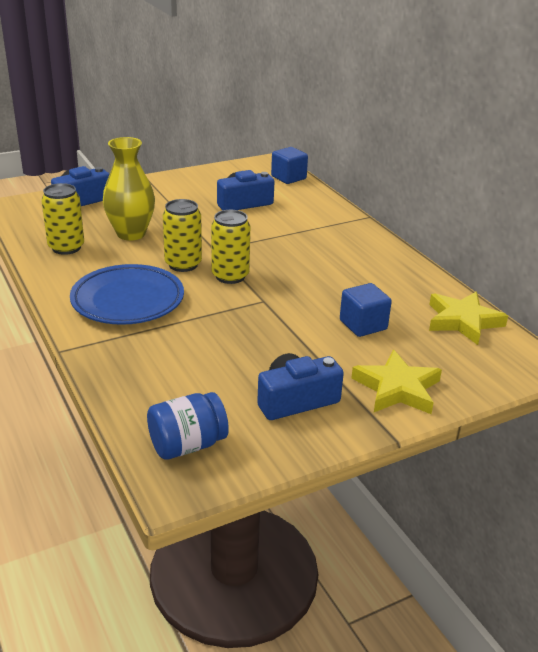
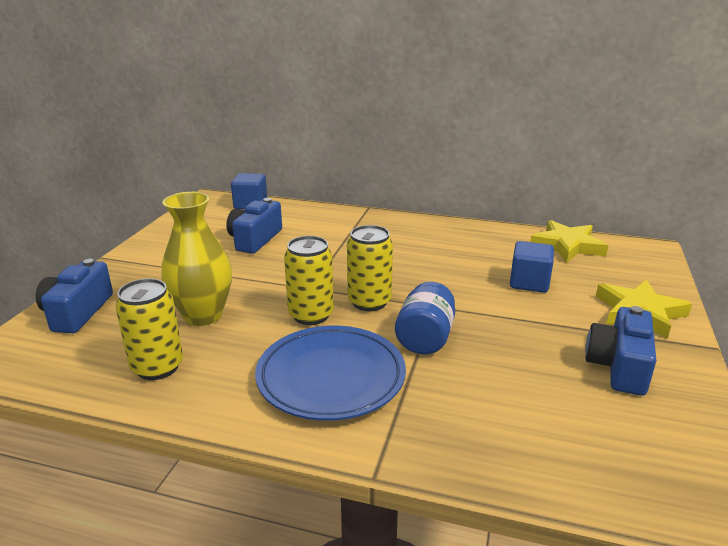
camera: 45 degrees left, 5 degrees down
blue jar [147,392,229,460] -> blue jar moved to [395,281,455,354]

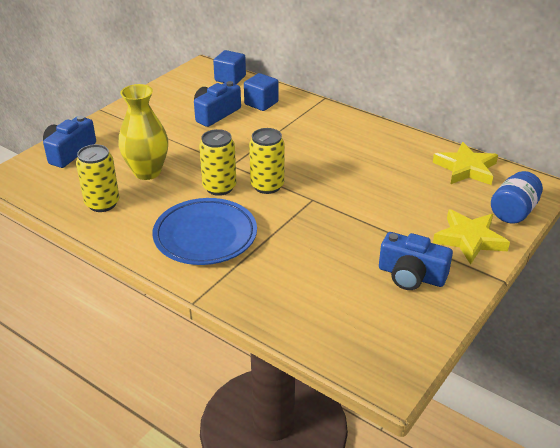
camera: 20 degrees right, 10 degrees up
blue jar [395,281,455,354] -> blue jar moved to [491,171,543,224]
blue cube [510,241,554,293] -> blue cube moved to [244,73,279,111]
blue camera [585,306,656,396] -> blue camera turned 105 degrees counterclockwise [379,232,453,290]

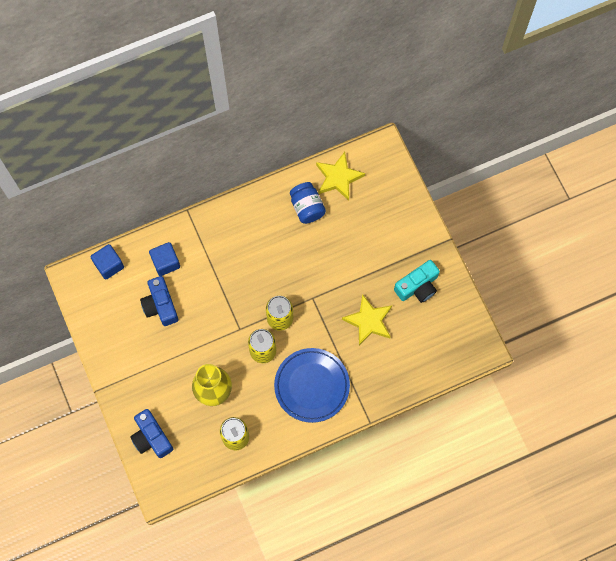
camera: 60 degrees left, 35 degrees up
blue camera [379,232,453,290] -> turquoise camera [394,260,440,303]
yellow star [433,209,510,265] -> yellow star moved to [342,294,392,346]
blue jar [491,171,543,224] -> blue jar moved to [290,182,326,224]

